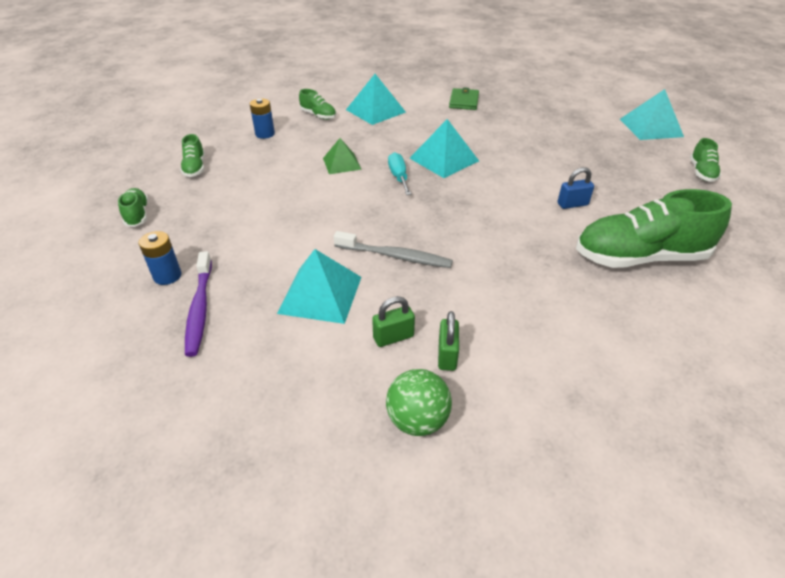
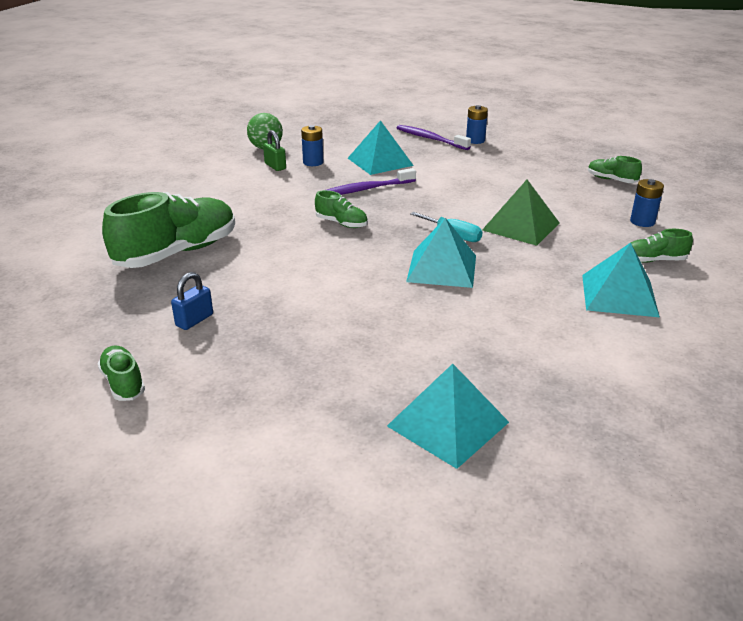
camera: 140 degrees right, 10 degrees down
green shoe [118,188,148,227] -> green shoe moved to [315,190,368,228]
green pyramid [323,138,362,174] -> green pyramid [482,180,560,246], size x1.54
grey toothbrush [334,231,453,268] -> purple toothbrush [327,168,416,195]
green padlock [372,296,415,347] -> blue battery [301,125,323,166]
green wallet [449,87,479,110] -> none
blue padlock [558,167,594,209] -> blue padlock moved to [171,272,213,330]
turquoise pyramid [620,89,684,140] -> turquoise pyramid moved to [387,364,509,469]

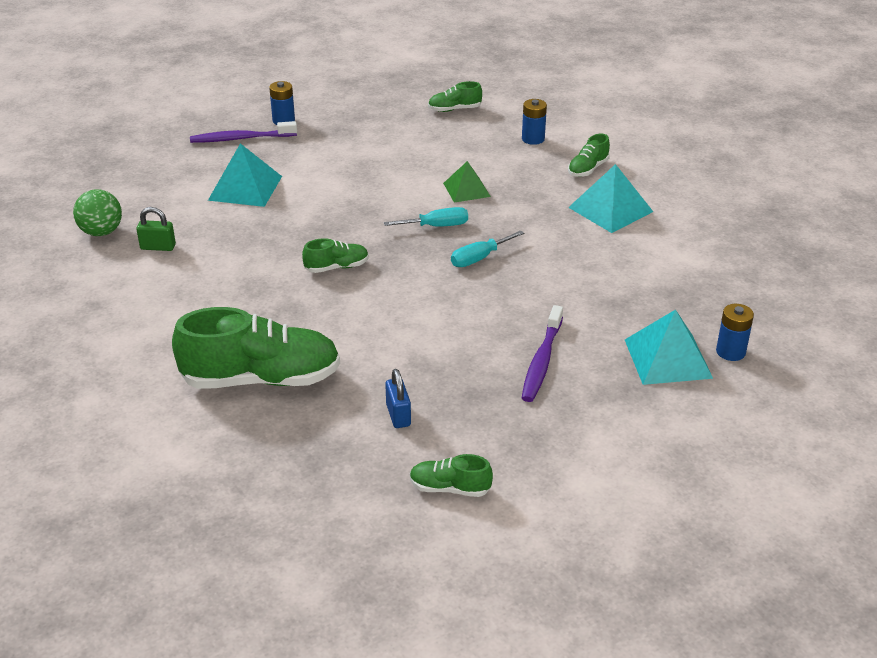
camera: 50 degrees left, 5 degrees up
green shoe [102,192,235,268] -> green shoe turned 90 degrees clockwise [172,307,340,389]
blue battery [301,125,323,166] -> blue battery moved to [716,304,754,361]
purple toothbrush [327,168,416,195] -> purple toothbrush moved to [522,305,563,402]
turquoise pyramid [406,218,476,288] -> turquoise screwdriver [451,230,524,267]
green pyramid [482,180,560,246] -> green pyramid [443,161,491,203], size x0.65

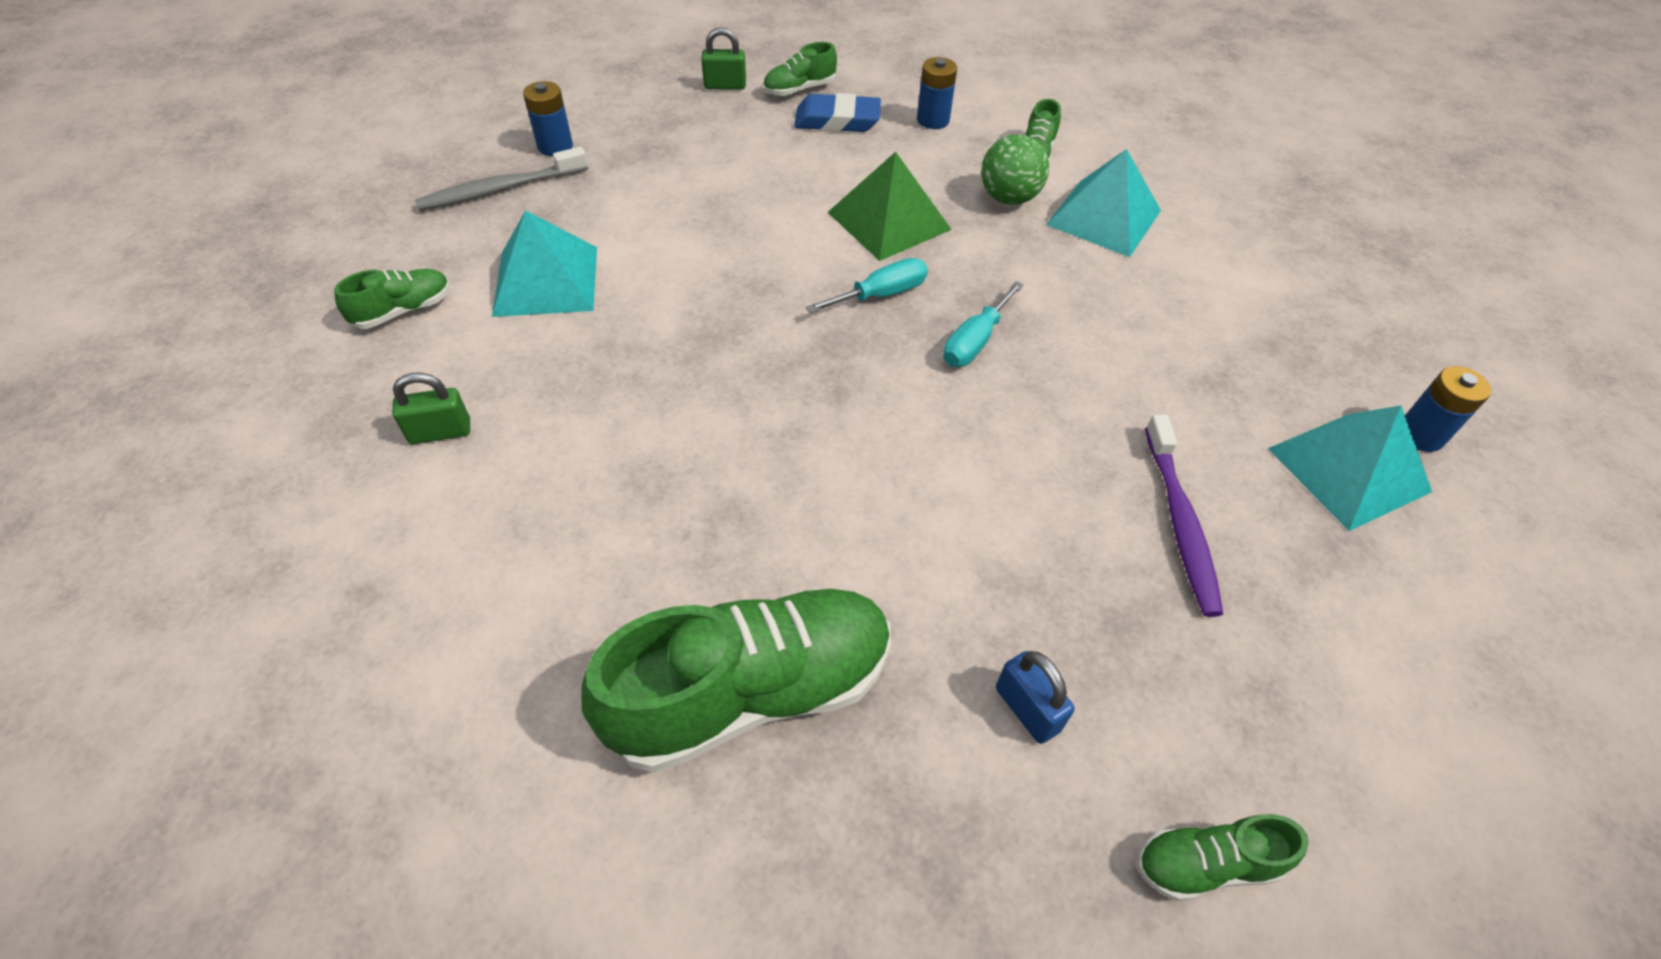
camera: 20 degrees left, 15 degrees up
green ball [73,189,122,236] -> green ball moved to [981,134,1049,205]
purple toothbrush [190,121,297,143] -> grey toothbrush [415,147,588,211]
green shoe [302,238,369,273] -> green shoe moved to [334,269,450,329]
green pyramid [443,161,491,203] -> green pyramid [828,152,952,261], size x1.54
none -> green padlock [701,27,746,90]
none -> blue eraser [794,93,881,132]

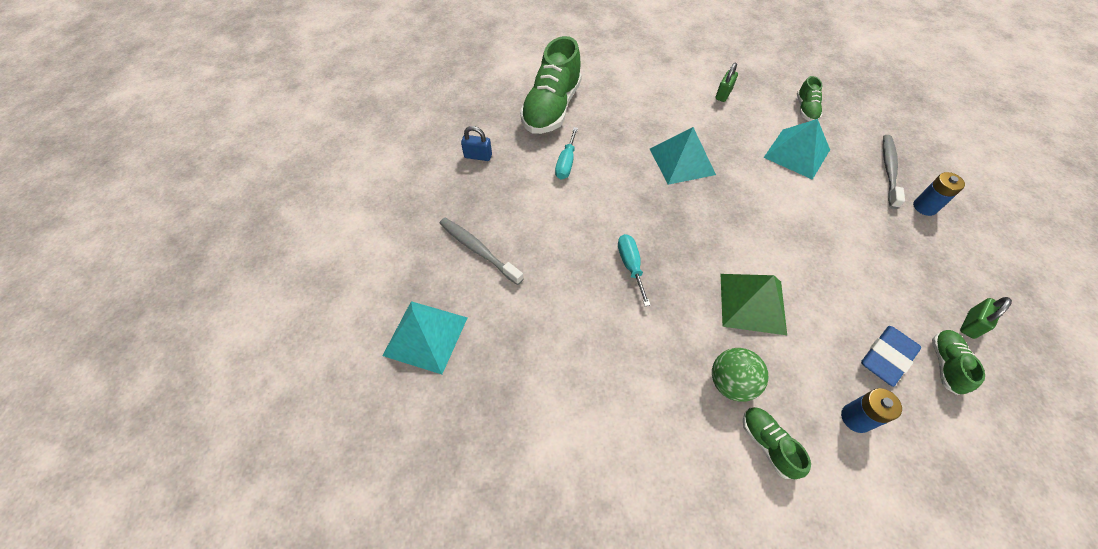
camera: 135 degrees right, 5 degrees up
turquoise screwdriver [806,258,928,313] -> turquoise screwdriver moved to [555,127,578,179]
turquoise pyramid [1046,149,1161,257] -> turquoise pyramid moved to [650,127,716,185]
green shoe [1137,814,1309,901] -> none
purple toothbrush [1145,414,1223,617] -> grey toothbrush [440,218,524,285]
blue battery [1405,366,1491,452] -> none

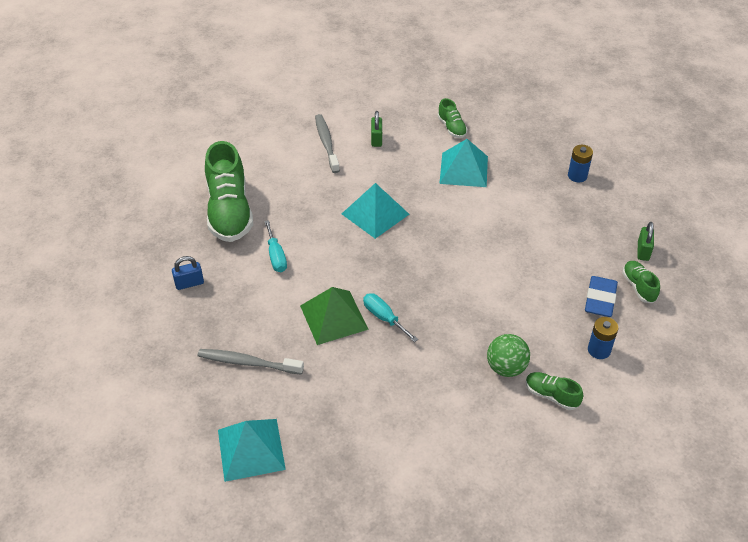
camera: 30 degrees left, 10 degrees down
green pyramid [721,274,787,335] -> green pyramid moved to [300,287,369,345]
grey toothbrush [883,135,905,209] -> grey toothbrush moved to [315,114,340,173]

